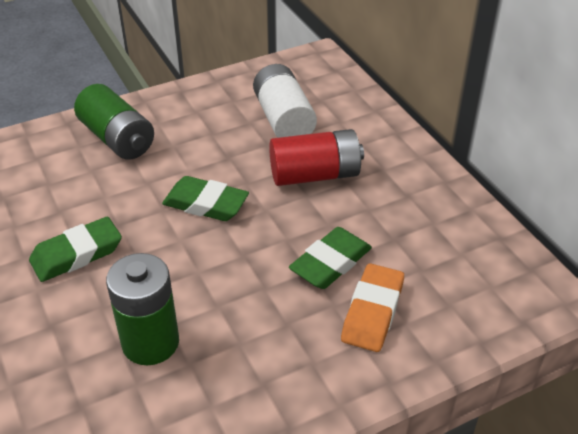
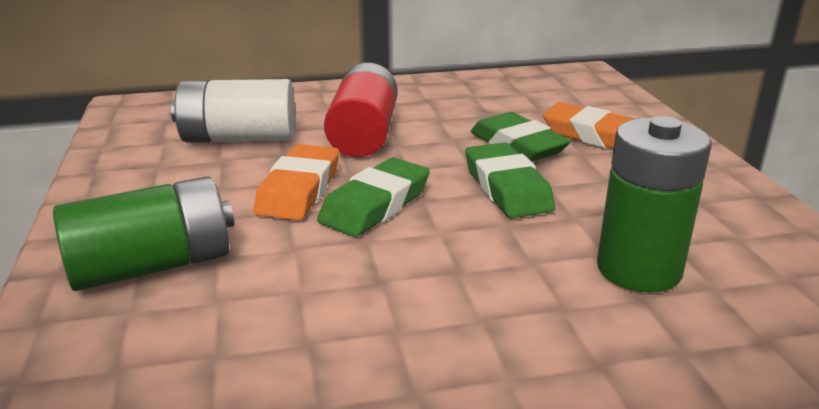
camera: 75 degrees left, 15 degrees down
green eraser [29,217,122,282] -> green eraser moved to [465,142,555,218]
none -> orange eraser [254,144,339,220]

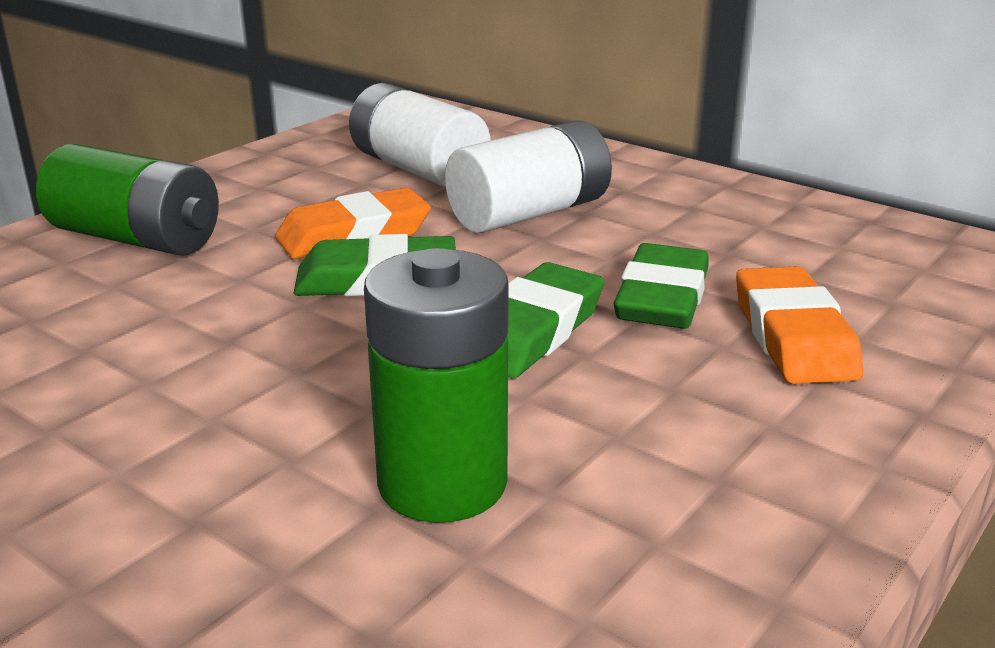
camera: 50 degrees right, 0 degrees up
red battery [324,63,398,157] -> white battery [445,120,612,233]

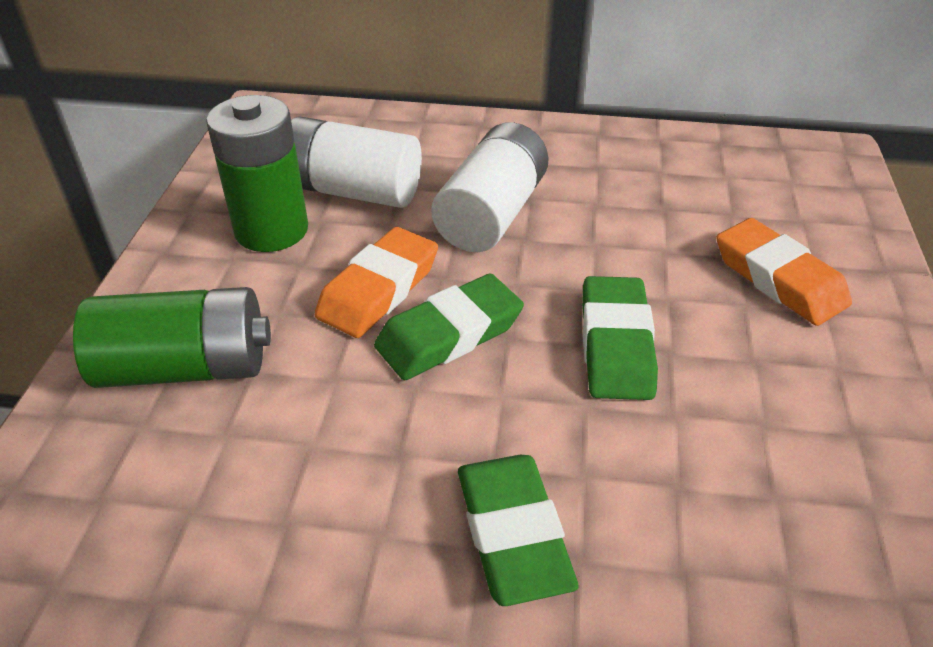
camera: 30 degrees left, 15 degrees up
green battery [364,248,509,523] -> green battery moved to [206,95,308,252]
green eraser [613,243,709,329] -> green eraser moved to [458,455,579,606]

